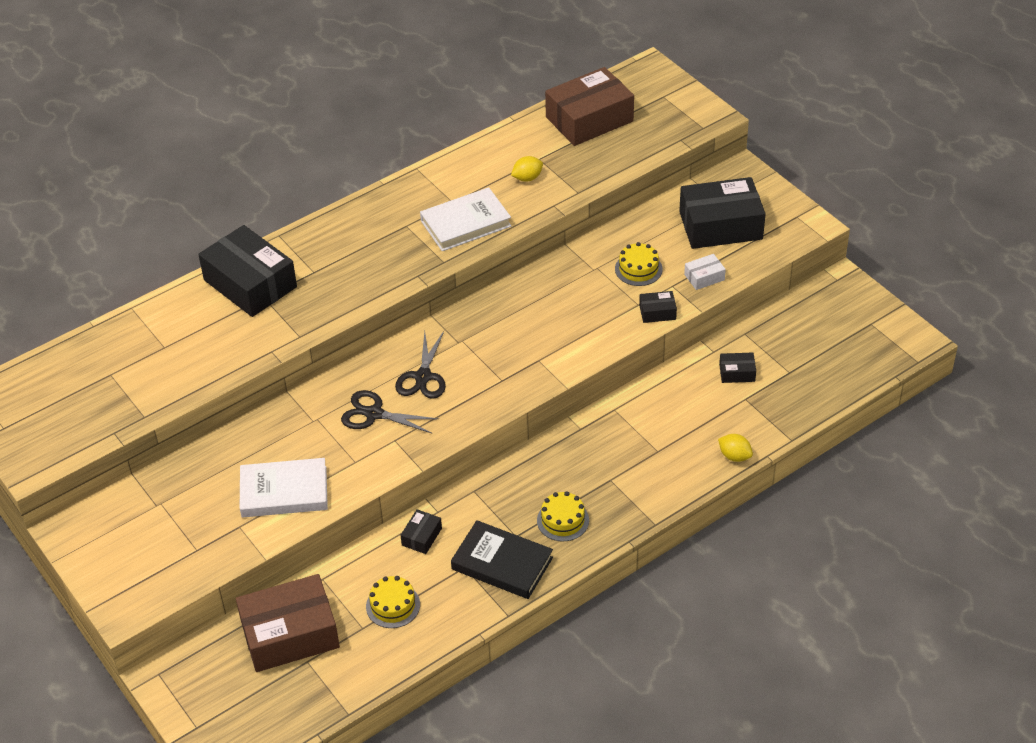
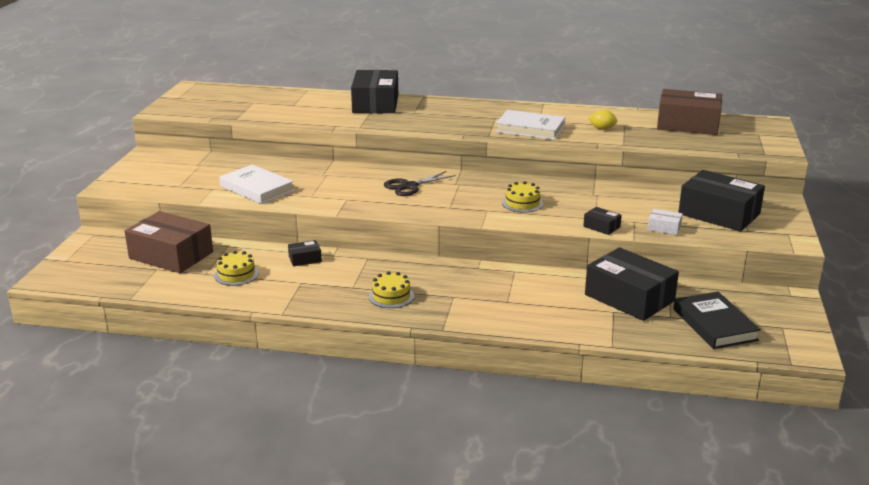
camera: 45 degrees right, 20 degrees down
black scissors [341,390,439,433] -> none
black book [451,520,553,599] -> black book moved to [673,292,761,349]
yellow cake [615,242,663,286] -> yellow cake moved to [502,181,543,213]
yellow lemon [718,434,753,462] -> none
black box [719,352,756,383] -> black box [585,247,679,321], size x2.29

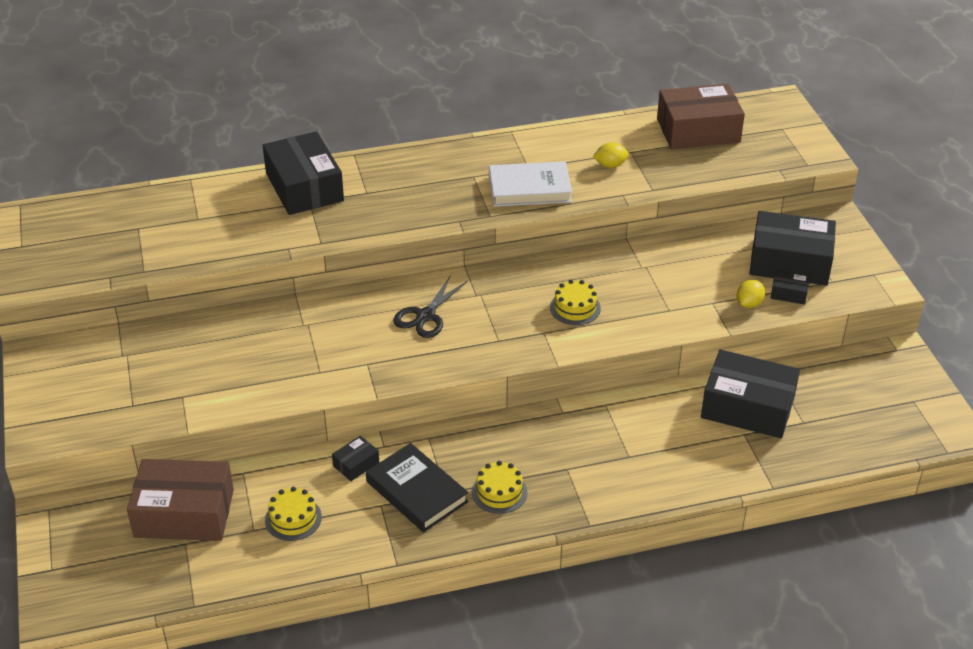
camera: 25 degrees left, 15 degrees up
white book [219,165,294,204] -> none
black box [583,207,622,235] -> black box moved to [771,270,810,305]
white box [647,209,683,235] -> yellow lemon [737,280,765,308]
black book [673,292,761,349] -> black book moved to [366,443,469,532]

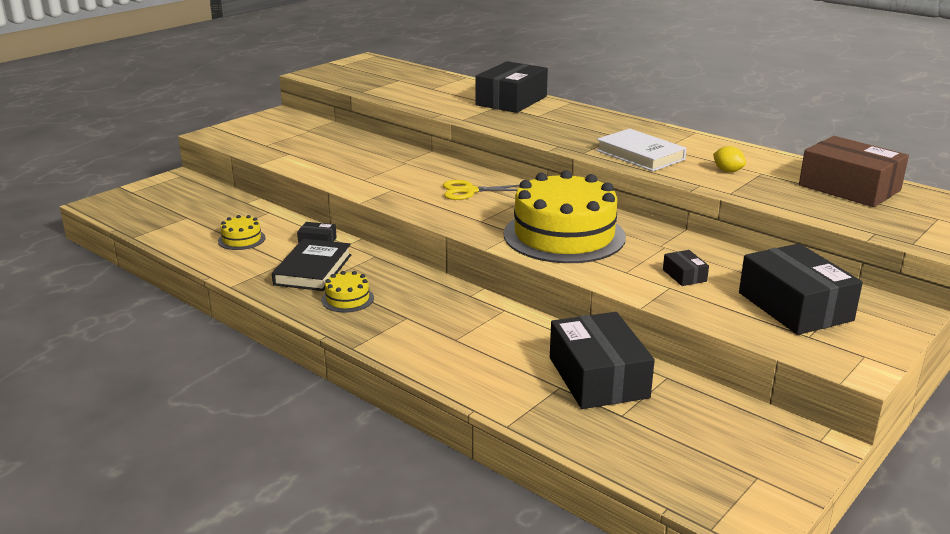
camera: 55 degrees right, 15 degrees down
brown box [127,459,234,541] -> none
black scissors [393,275,468,338] -> yellow scissors [443,180,519,200]
yellow cake [550,280,601,325] -> yellow cake [504,170,626,263], size x2.40
yellow lemon [737,280,765,308] -> none
black box [771,270,810,305] -> black box moved to [663,250,709,286]

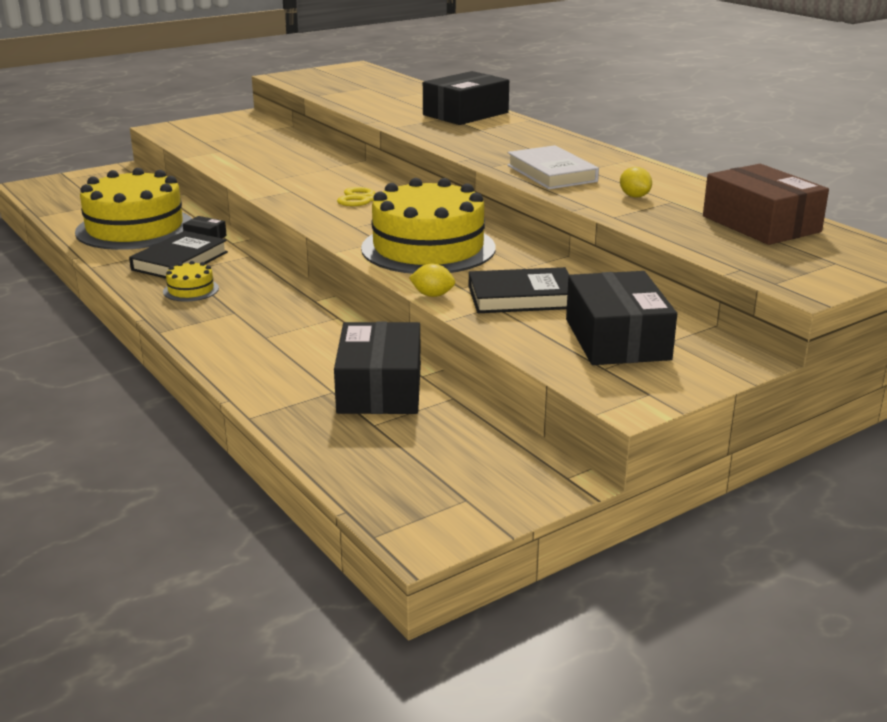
camera: 15 degrees right, 0 degrees up
yellow cake [218,215,265,250] -> yellow cake [75,168,192,250], size x2.40
black box [663,250,709,286] -> black book [469,267,569,313]
none -> yellow lemon [409,264,455,297]

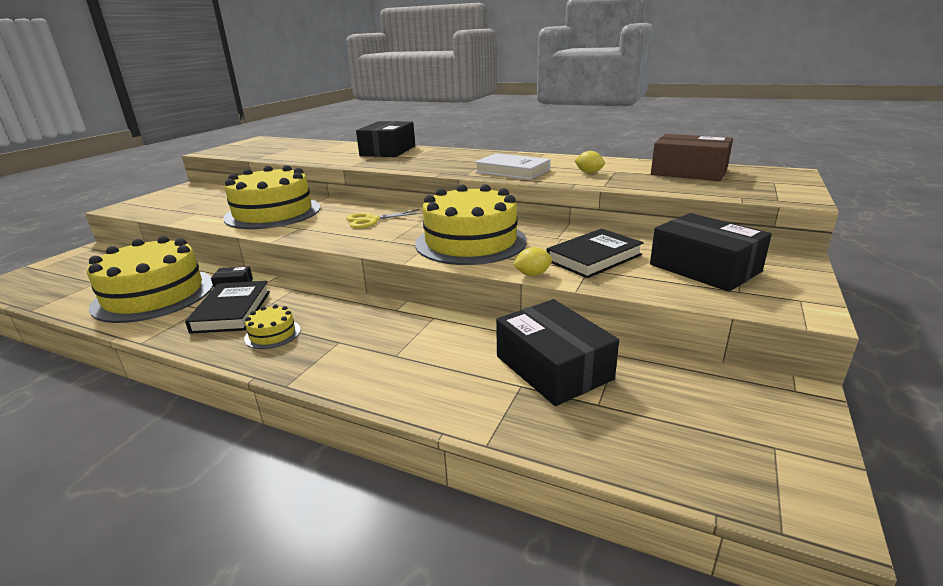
camera: 30 degrees left, 0 degrees up
none -> yellow cake [223,165,320,229]

